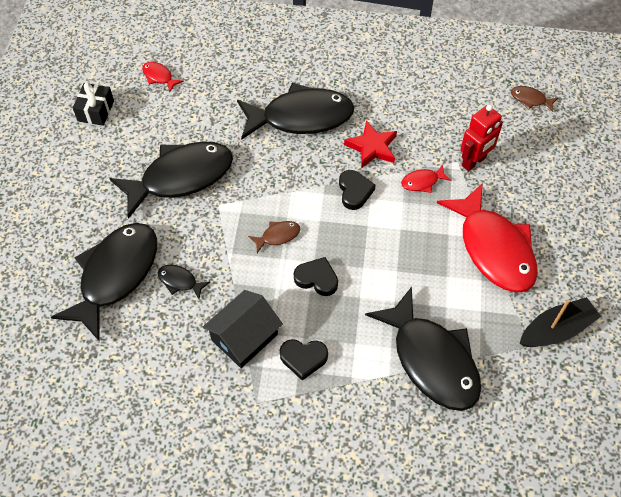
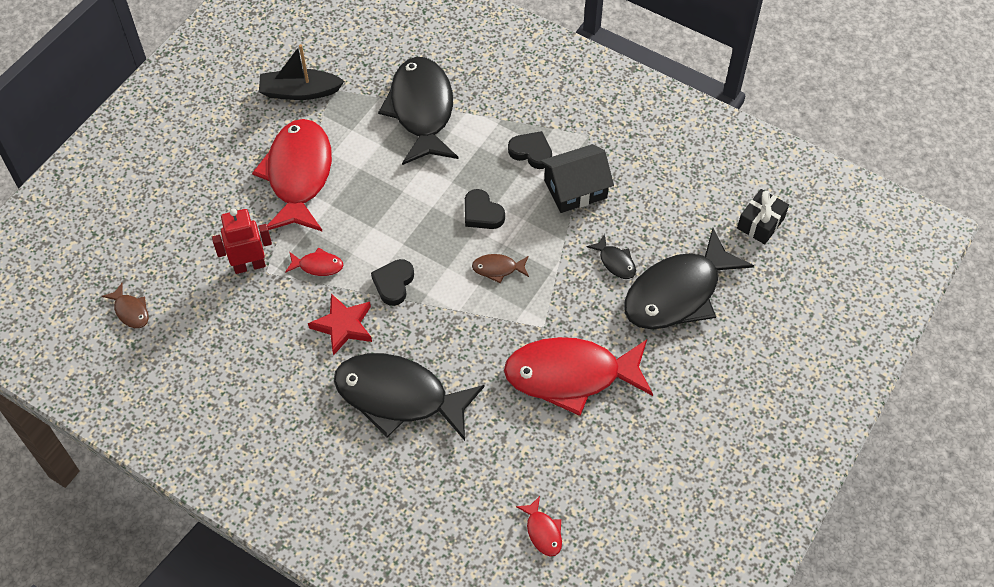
camera: 155 degrees left, 0 degrees up
black gift [73,82,114,126] -> black gift moved to [737,189,789,244]
black fish [109,141,233,219] -> red fish [504,337,653,416]

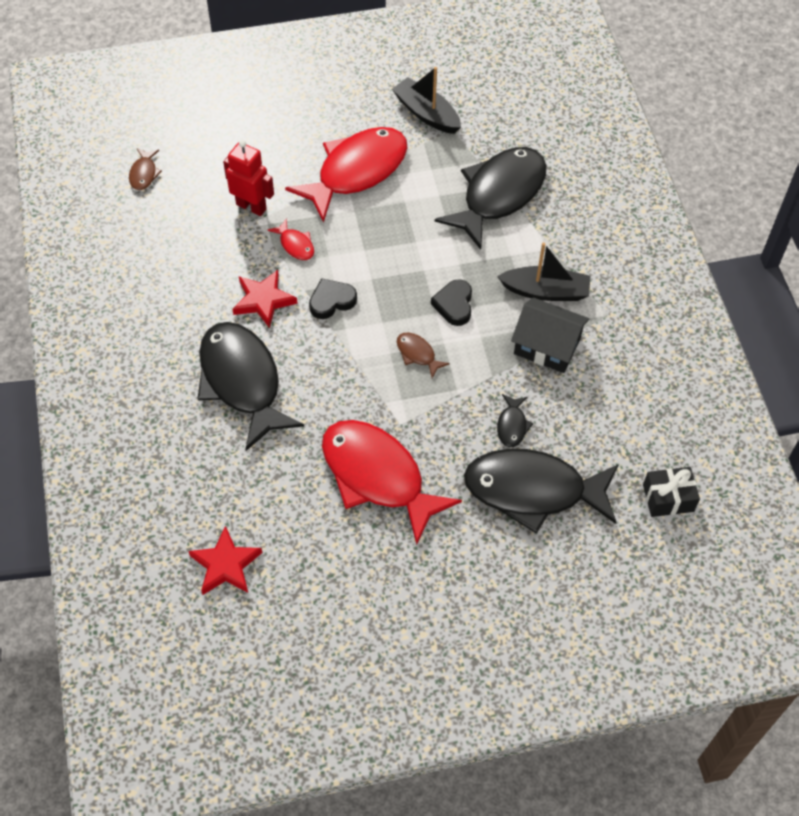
camera: 45 degrees right, 0 degrees up
black heart [508,131,552,169] -> black boat [497,243,590,301]
red fish [516,496,562,557] -> red star [188,526,262,595]

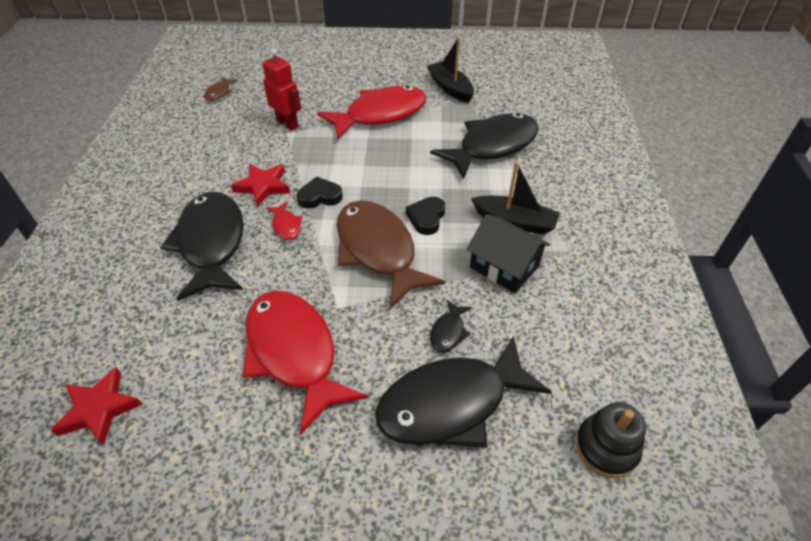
camera: 15 degrees right, 10 degrees down
red fish [268,218,314,260] -> red fish moved to [266,201,303,240]
brown fish [397,333,450,378] -> brown fish [337,200,445,309], size x2.45
black fish [464,449,619,534] -> black fish turned 45 degrees counterclockwise [375,336,552,448]
black gift [643,467,700,517] -> black stacking toy [575,402,646,478]

